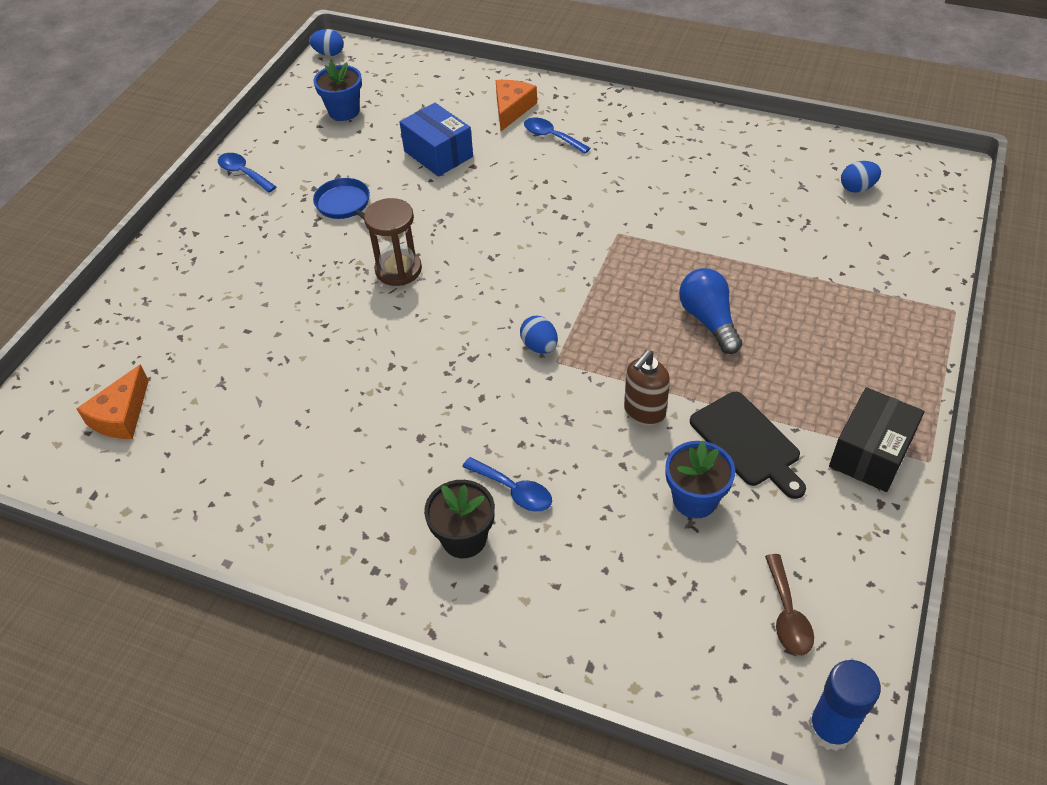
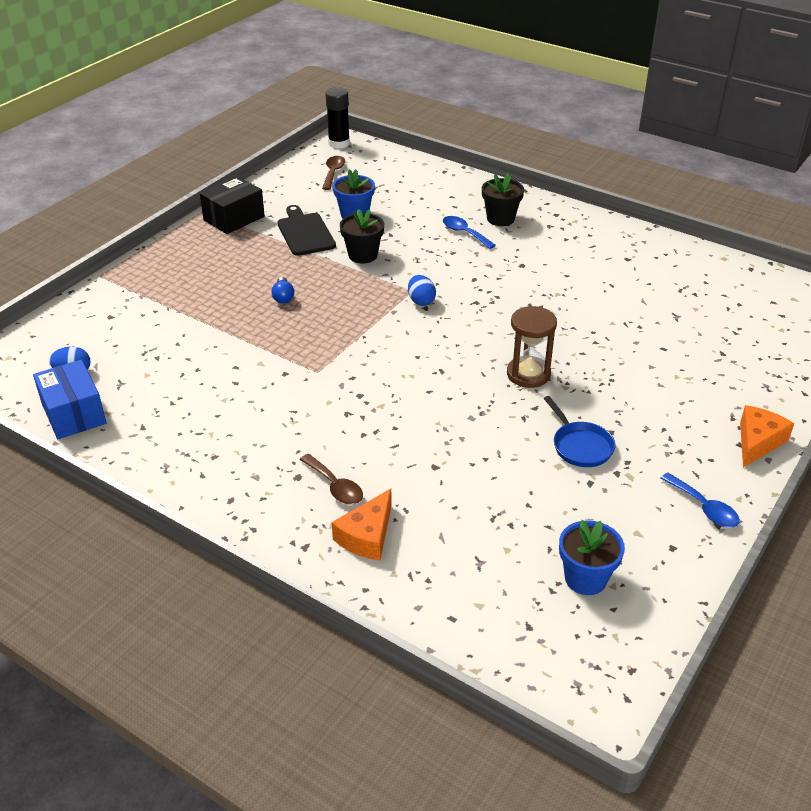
camera: 170 degrees left, 10 degrees down
orange cheese [76,364,149,439] -> orange cheese moved to [740,405,794,468]
blue egg [309,29,344,56] -> none
blue box [399,103,473,177] -> blue box moved to [33,360,106,439]
blue spoon [524,118,590,154] -> brown spoon [300,454,363,504]
brown soap dispenser [624,350,670,426] -> black flower pot [340,209,384,263]
blue light bulb [679,268,742,354] -> blue light bulb [272,277,294,304], size x0.57
blue glue stick [808,660,881,751] -> black glue stick [325,87,350,149]

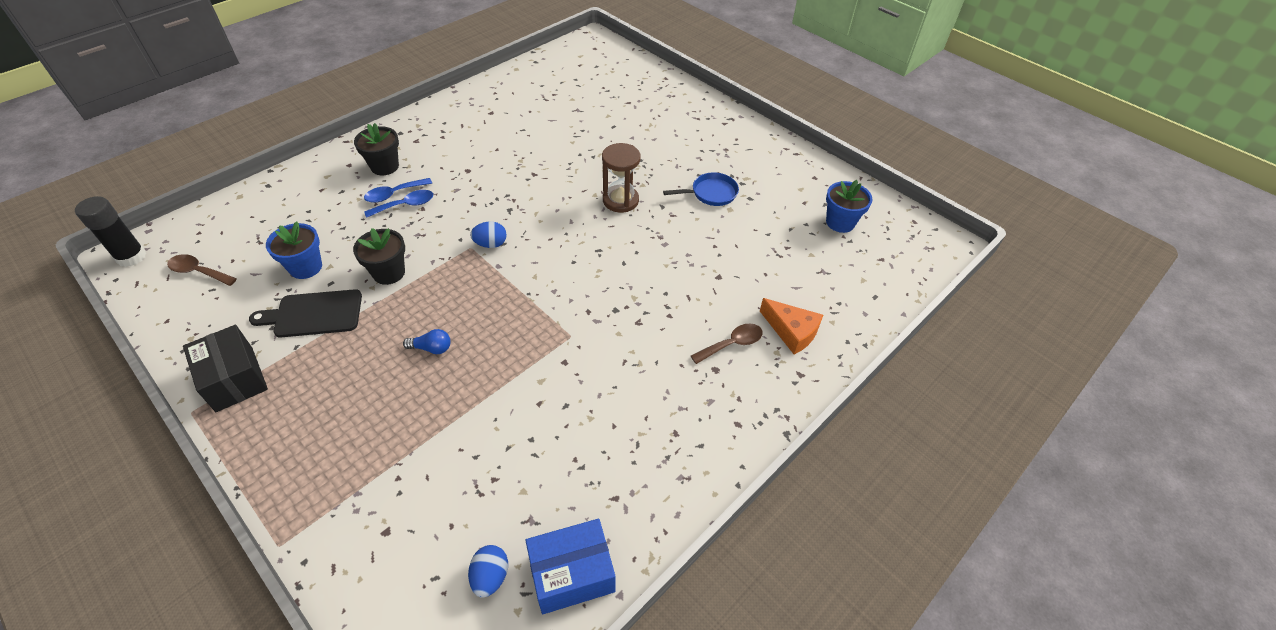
camera: 80 degrees left, 10 degrees up
blue spoon [660,473,740,527] -> blue spoon moved to [364,190,433,218]
orange cheese [740,405,794,468] -> none

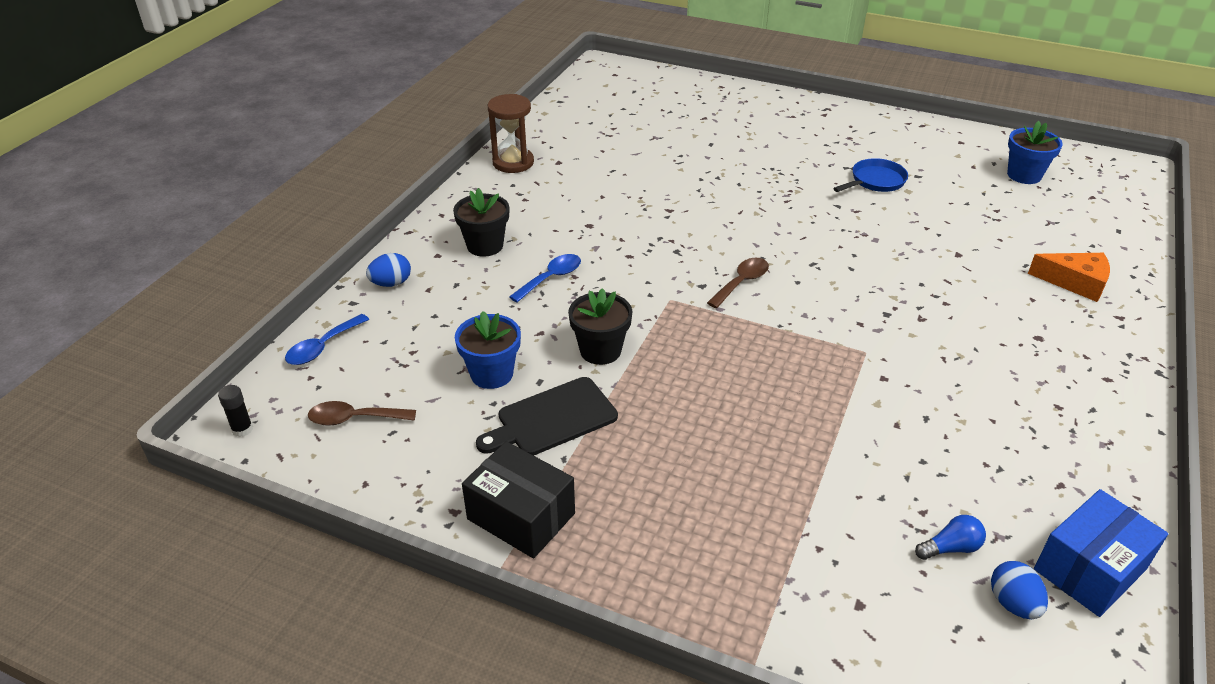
camera: 20 degrees left, 10 degrees down
black glue stick [75,196,147,267] -> black glue stick [218,385,253,437], size x0.53
blue spoon [364,178,432,203] -> blue spoon moved to [285,314,369,365]
blue light bulb [403,329,450,354] -> blue light bulb moved to [915,515,986,560]
blue egg [470,222,507,248] -> blue egg moved to [366,253,411,287]
brown hourglass [602,143,641,213] -> brown hourglass moved to [488,94,534,173]
brown spoon [691,324,763,364] -> brown spoon moved to [707,258,769,308]

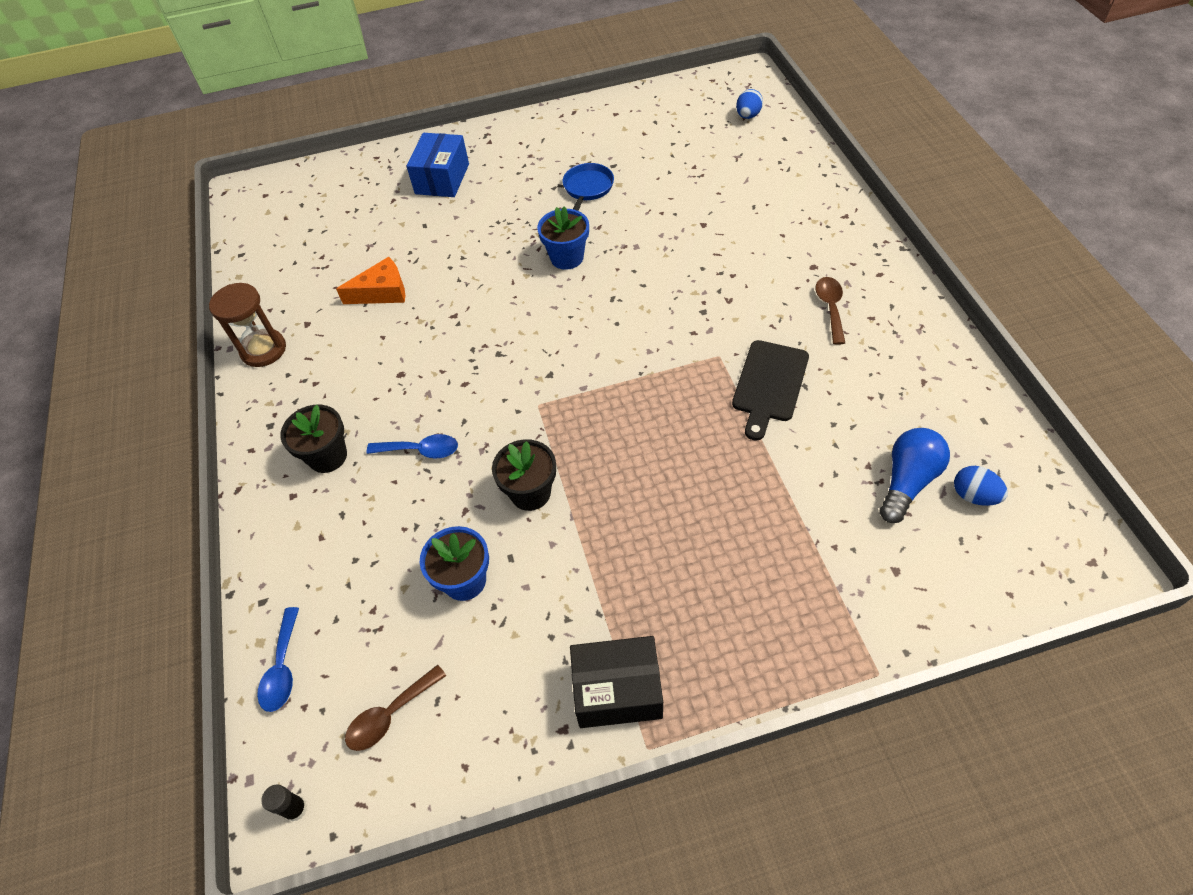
camera: 35 degrees left, 15 degrees up
blue egg [366,253,411,287] -> blue egg moved to [736,89,763,119]
black cutting board [476,377,618,456] -> black cutting board moved to [732,340,809,441]
blue spoon [509,254,581,302] -> blue spoon turned 90 degrees clockwise [366,434,458,459]
brown spoon [707,258,769,308] -> brown spoon moved to [815,277,845,345]
blue light bulb [915,515,986,560] -> blue light bulb [880,428,950,523], size x1.74
blue flower pot [1007,121,1063,184] -> blue flower pot moved to [537,206,589,270]
orange cheese [1028,253,1110,302] -> orange cheese moved to [336,257,405,304]
blue box [1034,489,1168,617] -> blue box moved to [406,133,469,197]

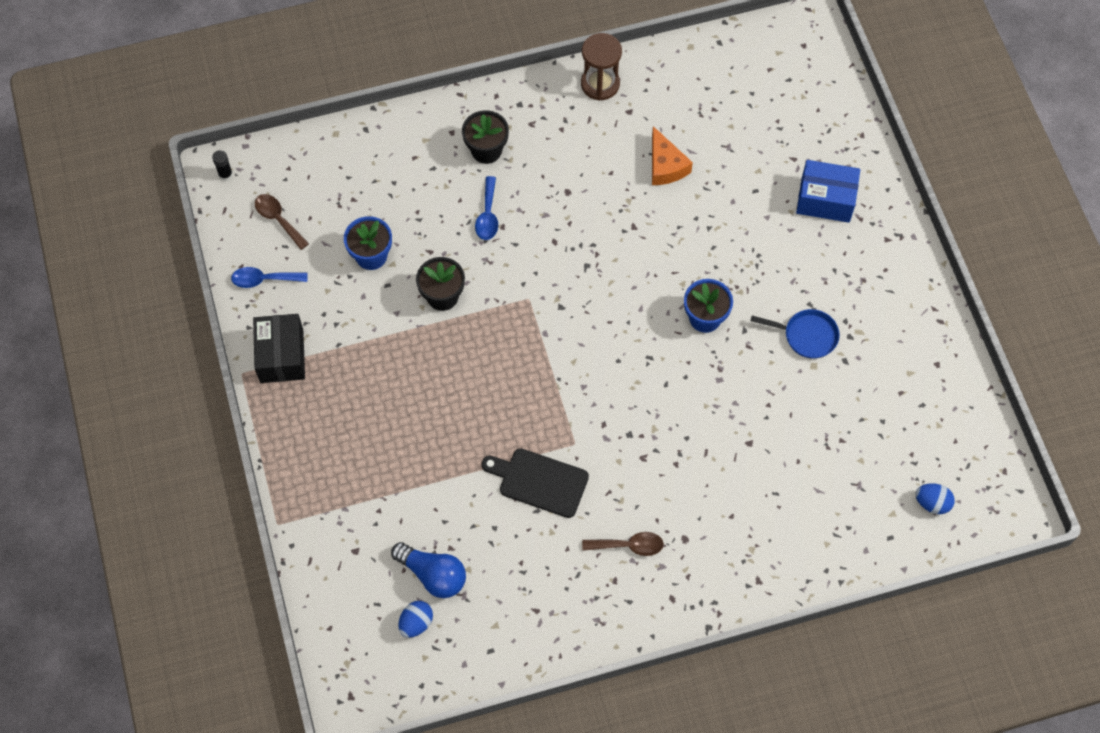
camera: 85 degrees right, 10 degrees up
blue spoon [257,607,299,712] -> blue spoon moved to [231,267,308,288]

